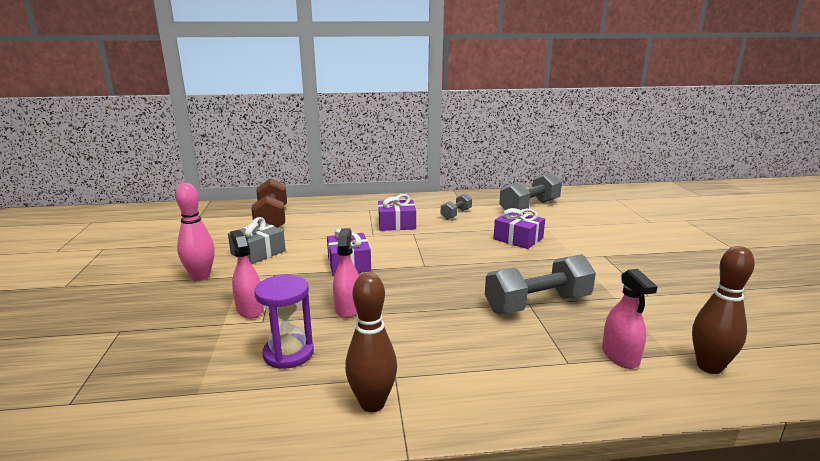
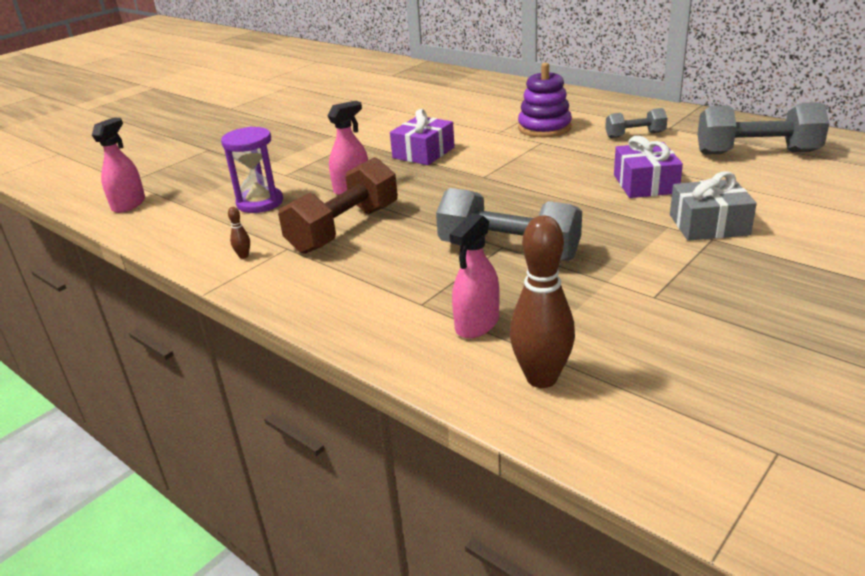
camera: 50 degrees right, 10 degrees up
pink bowling pin [175,183,215,281] -> none
grey gift [228,217,286,264] -> grey gift moved to [670,171,757,241]
pink spray bottle [230,230,264,319] -> pink spray bottle moved to [92,118,145,213]
brown dumbbell [251,179,287,228] -> brown dumbbell moved to [278,157,398,254]
brown bowling pin [345,273,397,412] -> brown bowling pin [228,207,250,259], size x0.41
purple gift [378,194,416,231] -> purple stacking toy [518,63,572,137]

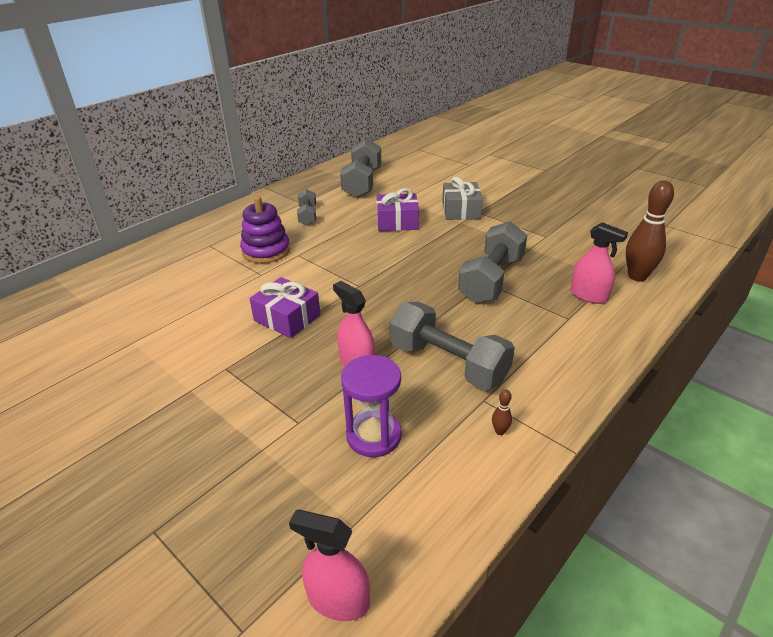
camera: 90 degrees left, 5 degrees up
brown dumbbell [278,157,398,254] -> grey dumbbell [390,302,515,390]

